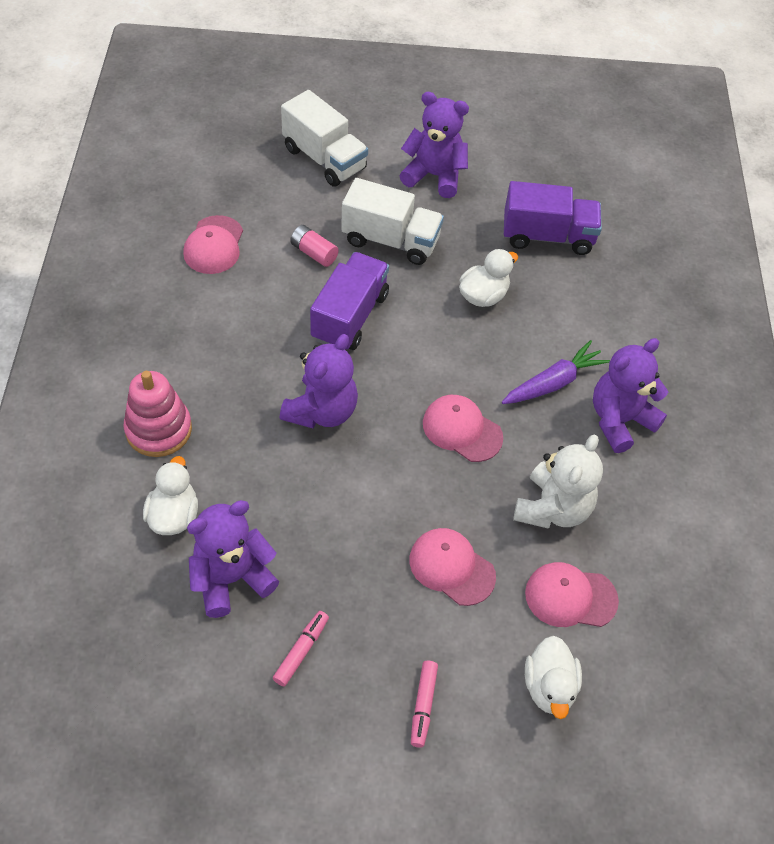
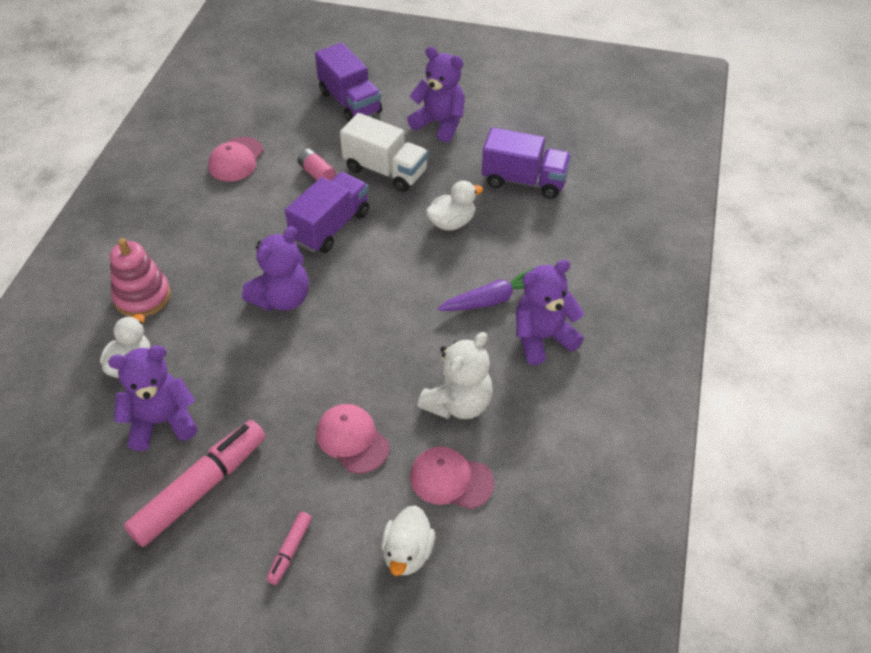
camera: 15 degrees right, 5 degrees down
pink marker [273,611,329,687] -> pink marker [124,420,265,547], size x2.17
white truck [281,90,368,187] -> purple truck [315,43,382,122]
pink cap [423,395,503,462] -> none

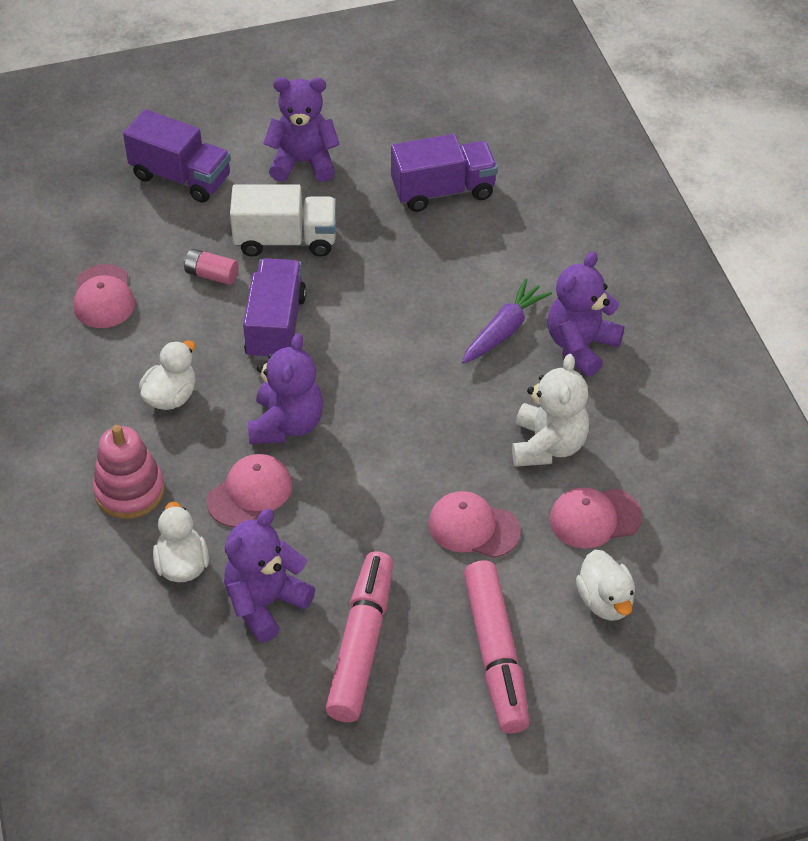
camera: 30 degrees left, 0 degrees up
pink marker [266,512,312,585] -> pink marker [464,560,530,734], size x2.17
white duck [426,181,483,231] -> white duck moved to [139,340,196,410]
none -> pink cap [207,454,292,527]

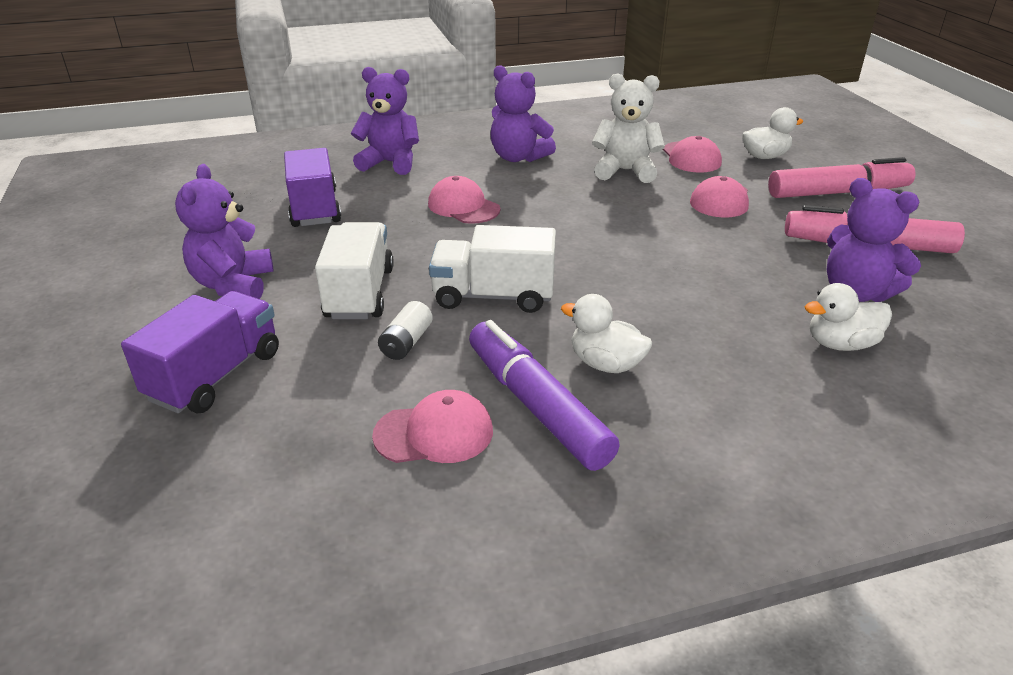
camera: 90 degrees left, 15 degrees down
pink stacking toy [93,425,165,519] -> none
pink battery [184,249,239,285] -> white battery [378,301,433,360]
pink cap [207,454,292,527] -> pink cap moved to [428,176,500,224]
purple truck [243,258,307,360] -> white truck [429,225,556,313]
purple teddy bear [248,333,323,444] -> purple teddy bear moved to [351,67,419,175]
purple carrot [462,278,552,364] -> none
none -> purple marker [469,320,620,471]

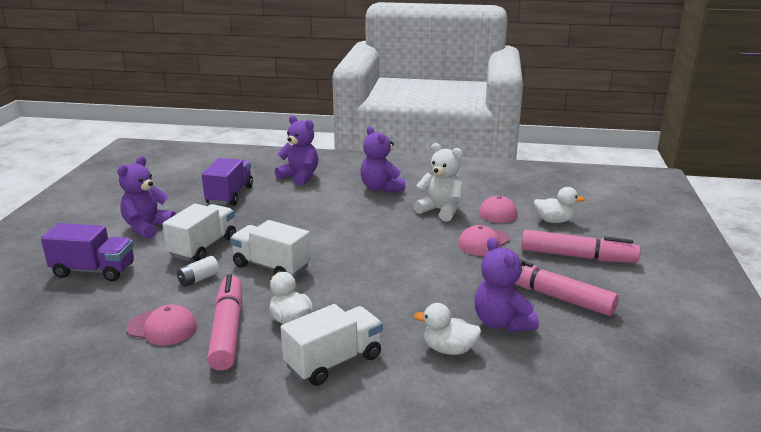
camera: 25 degrees right, 10 degrees down
purple truck [121,291,279,413] -> purple truck turned 45 degrees clockwise [41,223,134,281]
pink cap [428,176,500,224] -> none
purple marker [469,320,620,471] -> pink marker [207,274,242,371]
none -> white truck [281,304,383,386]

